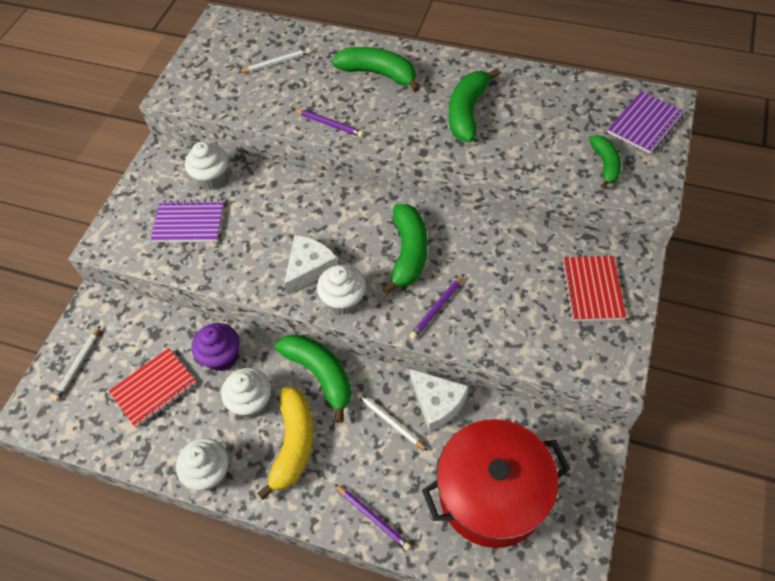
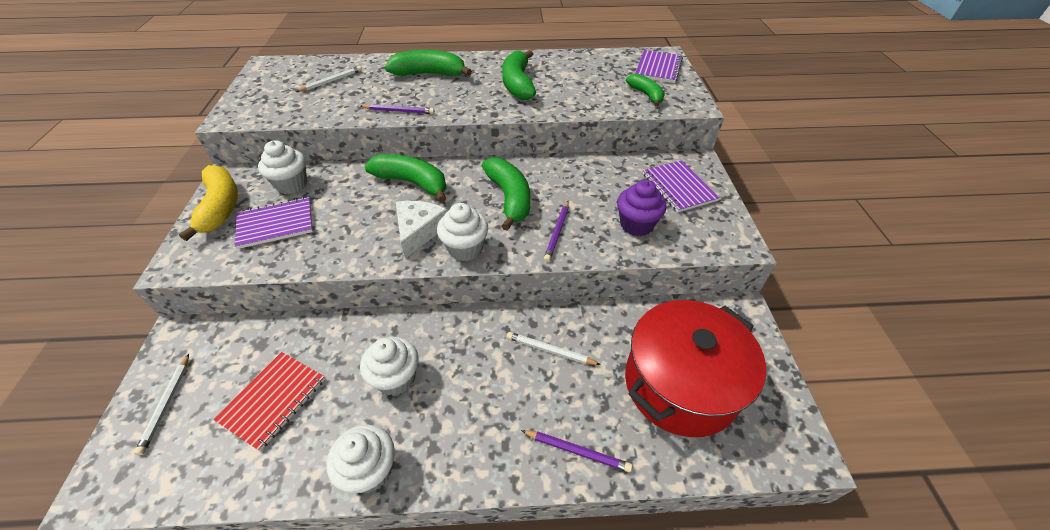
camera: 25 degrees left, 10 degrees down
purple cupcake [192,323,240,371] -> purple cupcake moved to [617,179,667,236]
yellow banana [257,387,314,500] -> yellow banana moved to [179,165,238,241]
green banana [275,334,352,423] -> green banana moved to [365,154,447,203]
white cheese [410,369,469,432] -> none
red notebook [561,256,627,321] -> purple notebook [643,160,720,212]

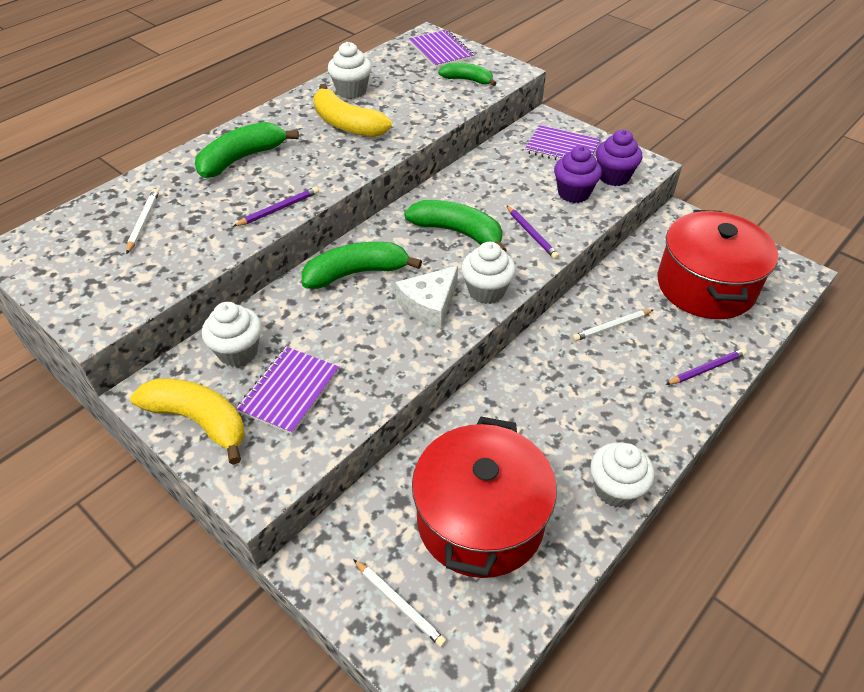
camera: 45 degrees left, 0 degrees up
red notebook [213,352,325,451] -> red pot [412,417,557,578]
white cupcake [360,337,419,396] -> white cupcake moved to [328,42,372,99]
white cheese [396,201,447,259] -> white cheese turned 105 degrees counterclockwise [396,266,458,329]
green banana [502,50,536,100] -> yellow banana [313,84,392,137]
none -> purple cupcake [596,130,643,186]

